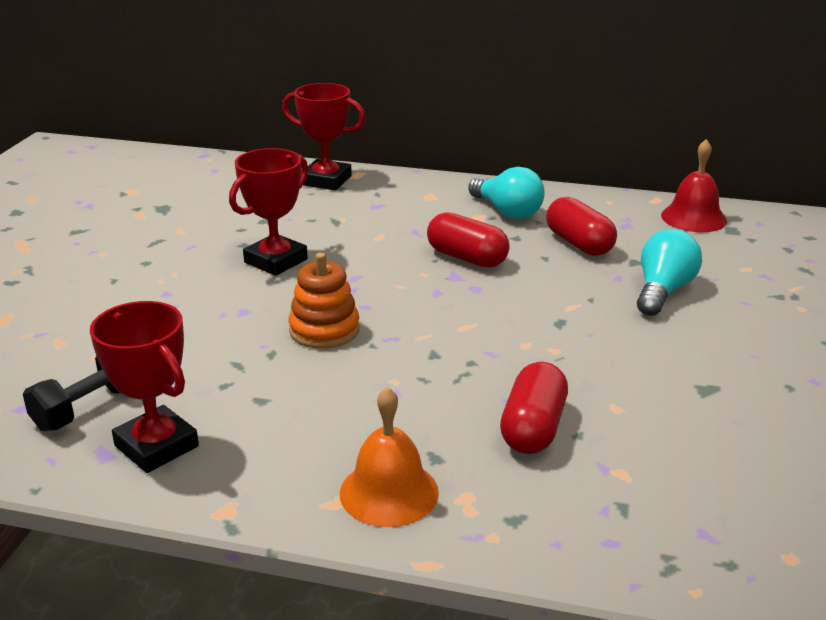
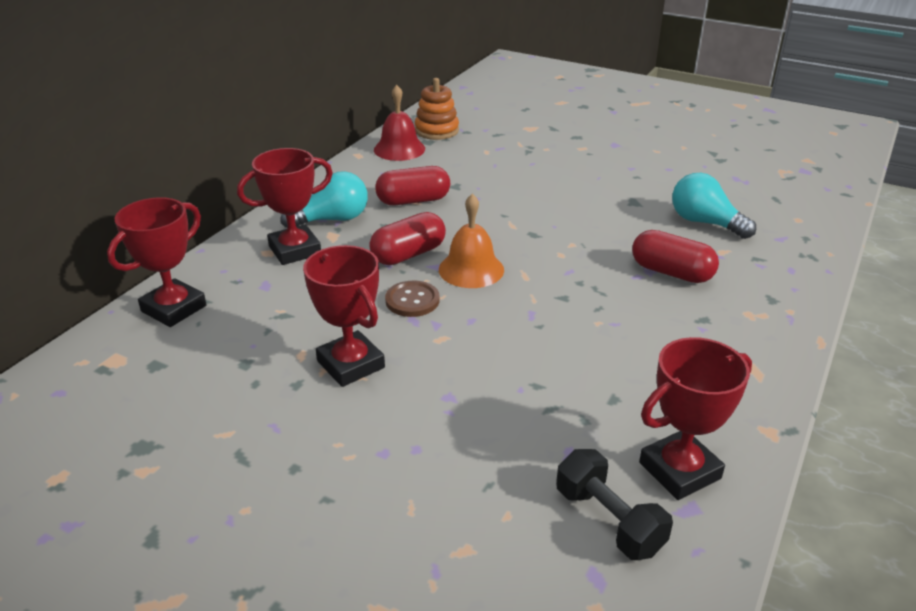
camera: 75 degrees left, 5 degrees up
orange stacking toy [289,253,360,349] -> orange stacking toy moved to [415,78,459,140]
orange bell [340,387,439,527] -> orange bell moved to [439,194,504,288]
turquoise light bulb [637,229,702,316] -> turquoise light bulb moved to [672,173,756,239]
none -> red trophy [237,148,333,265]
none -> brown button [385,281,440,317]

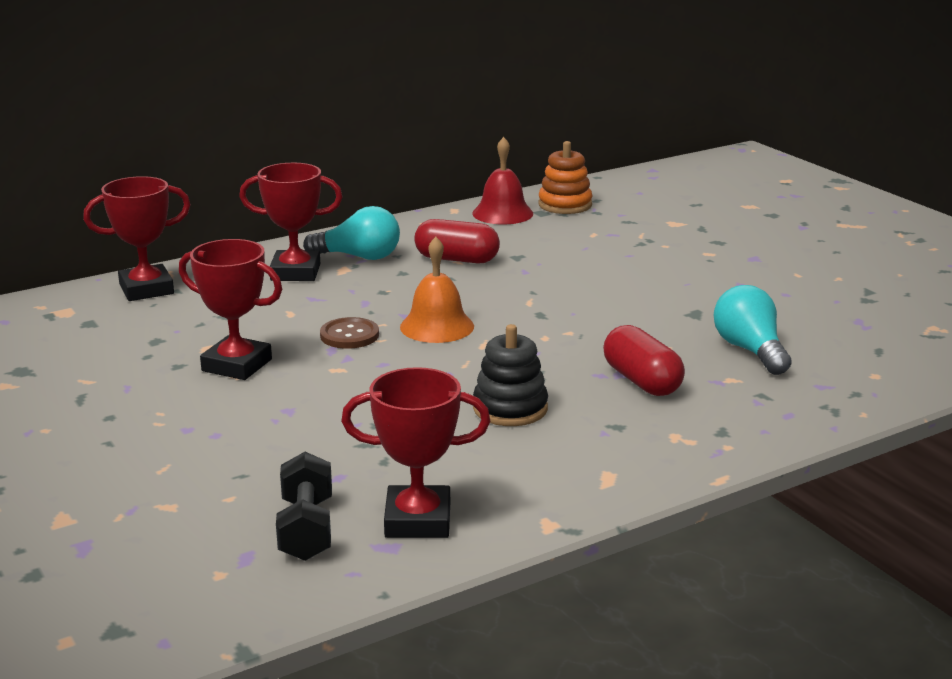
camera: 30 degrees right, 10 degrees down
red trophy [303,245,385,387] -> red trophy turned 60 degrees counterclockwise [179,239,282,380]
red capsule [369,212,446,265] -> none
none -> black stacking toy [473,324,548,426]

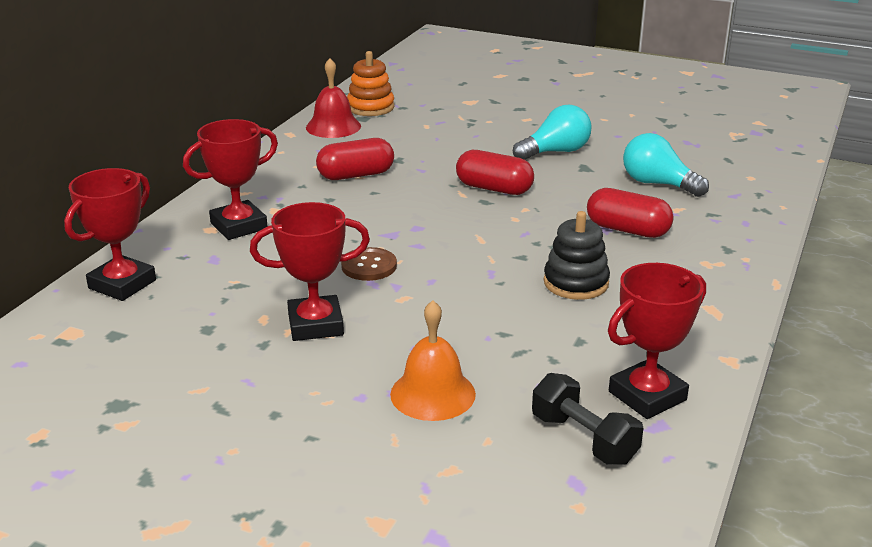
camera: 35 degrees left, 5 degrees up
turquoise light bulb [303,206,400,260] -> turquoise light bulb moved to [513,105,592,160]
orange bell [400,237,474,343] -> orange bell moved to [390,300,476,421]
none -> red capsule [456,150,534,195]

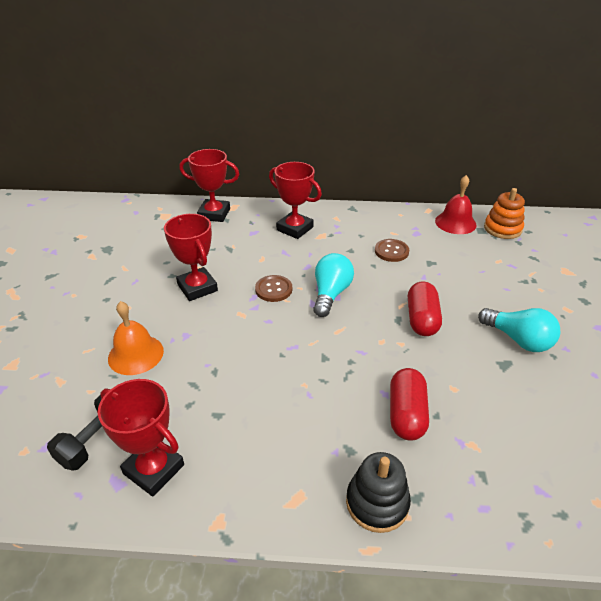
camera: 70 degrees right, 10 degrees up
red capsule [316,138,394,180] -> brown button [375,239,409,262]
black stacking toy [544,211,610,300] -> black stacking toy moved to [346,452,411,533]
turquoise light bulb [623,133,709,197] -> turquoise light bulb moved to [313,253,354,317]

